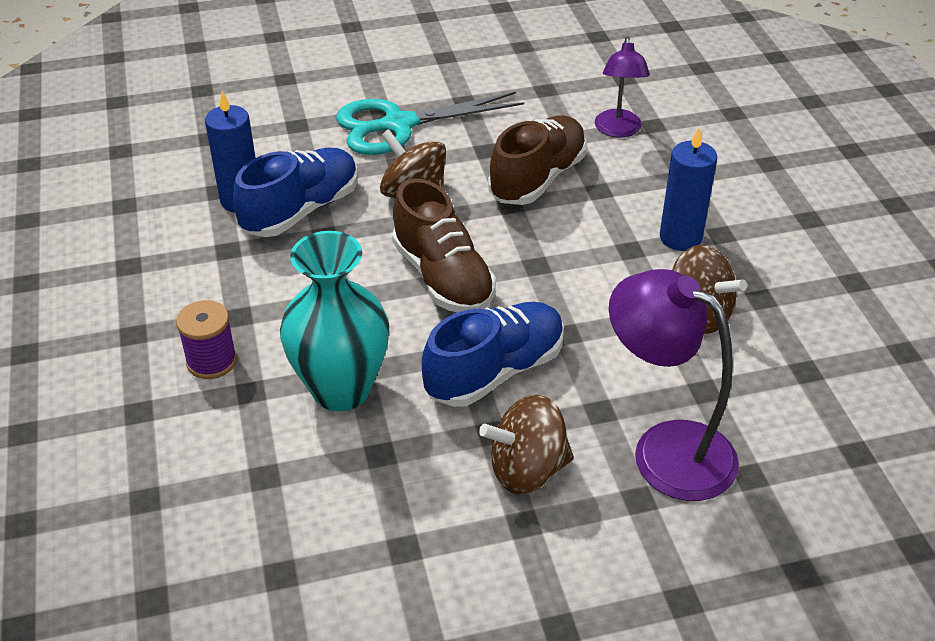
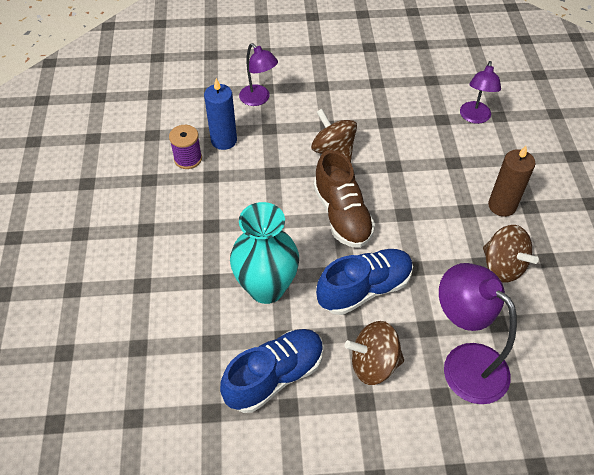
camera: 10 degrees right, 10 degrees up
purple spool [176,300,237,379] -> purple spool moved to [169,125,202,169]
blue shoe [233,148,358,237] -> blue shoe moved to [220,329,324,413]
turquoise scissors [336,92,524,155] -> none
brown shoe [488,116,587,205] -> none
blue candle [660,127,717,251] -> brown candle [488,146,535,217]
none -> purple lamp [239,43,278,106]

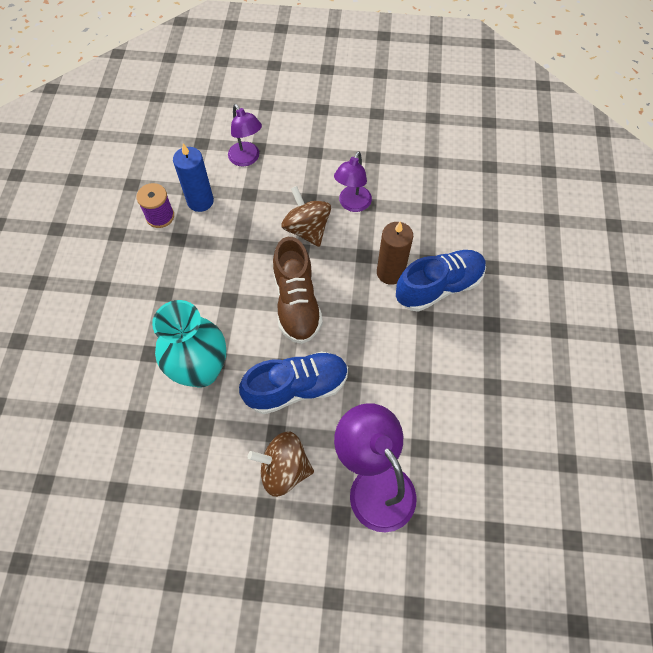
camera: 10 degrees right, 10 degrees up
blue shoe [220,329,324,413] -> blue shoe moved to [396,250,486,312]
purple lamp [460,61,501,124] -> purple lamp moved to [334,151,372,212]
brown spinning top [483,225,539,283] -> none
brown candle [488,146,535,217] -> brown candle moved to [377,222,413,285]

